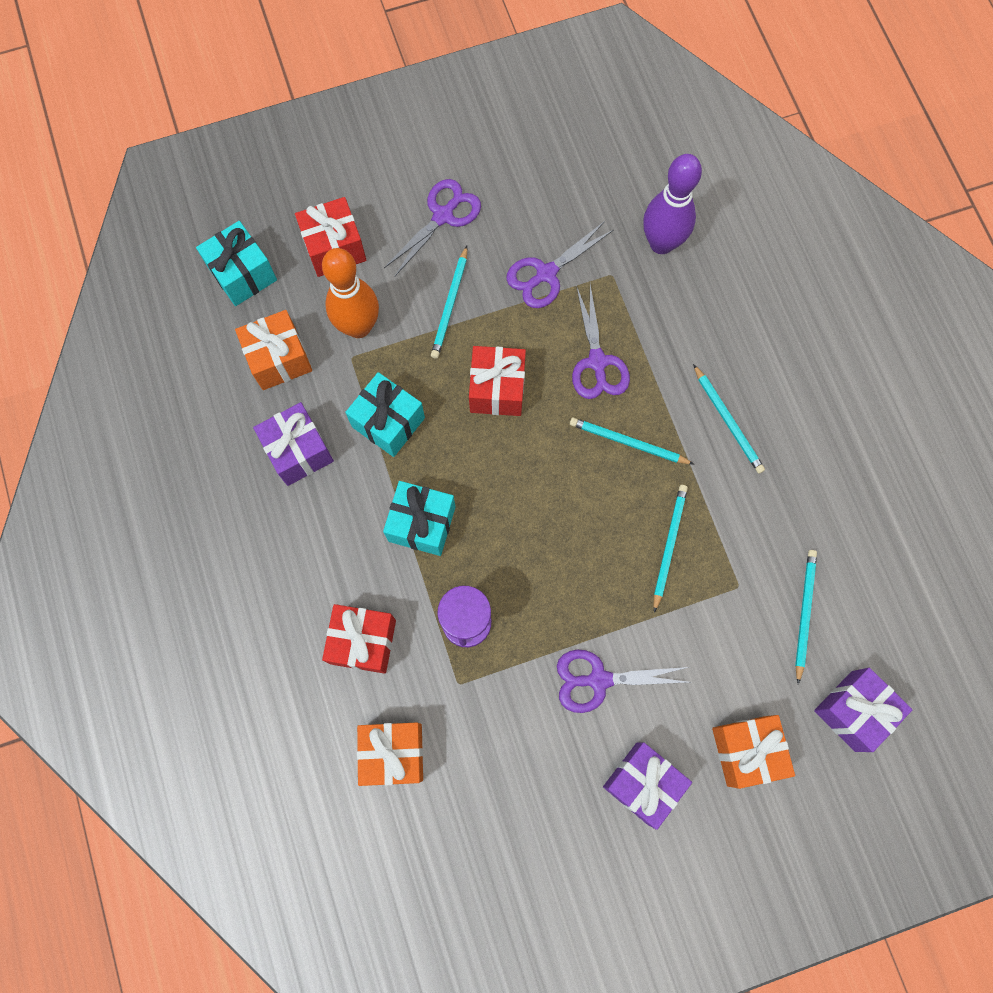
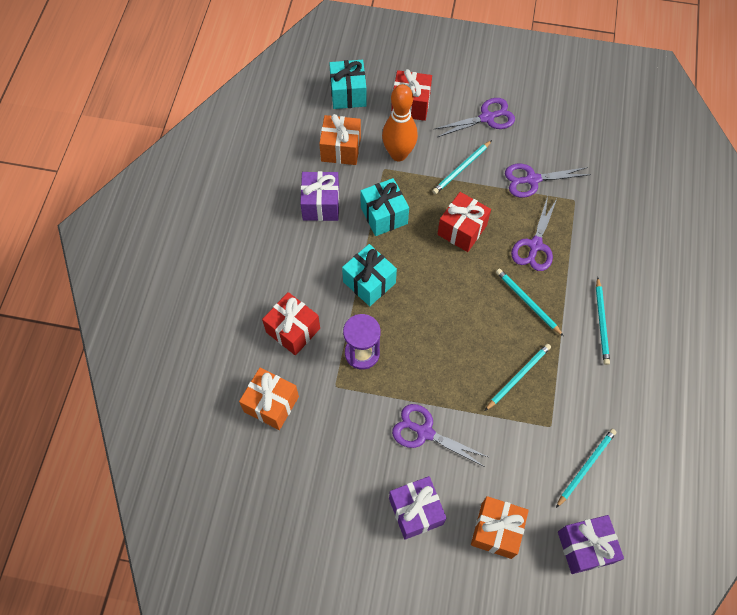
camera: 30 degrees right, 10 degrees down
purple bowling pin [643,154,702,254] -> none

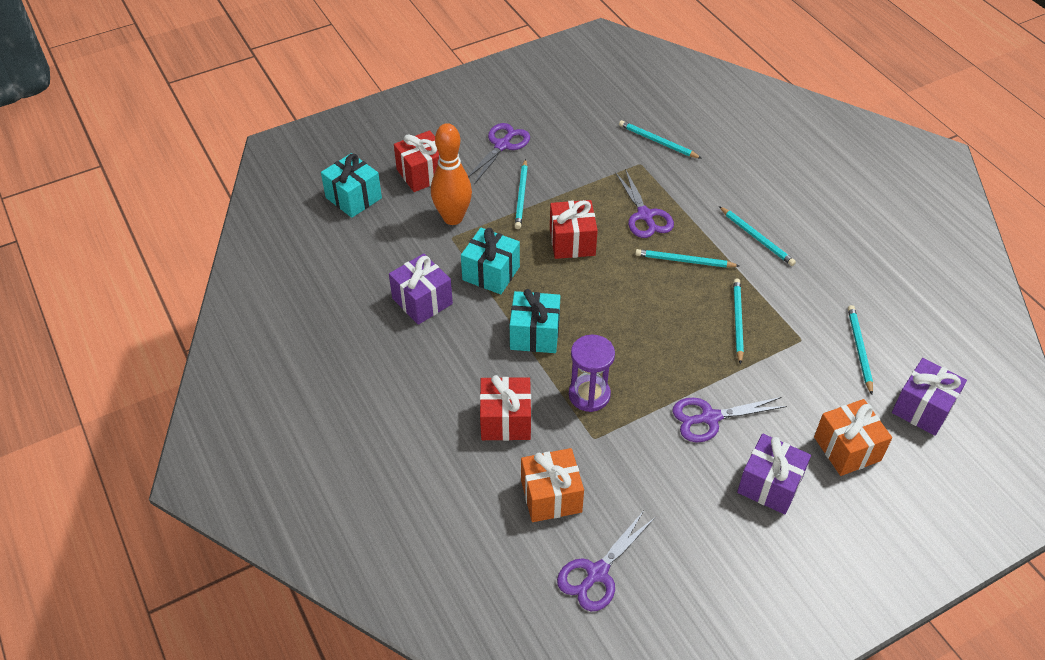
camera: 40 degrees left, 15 degrees down
orange gift [319,114,361,165] -> none
purple scissors [505,164,591,198] -> purple scissors moved to [557,511,655,611]
none -> turquoise pencil [619,120,702,159]

